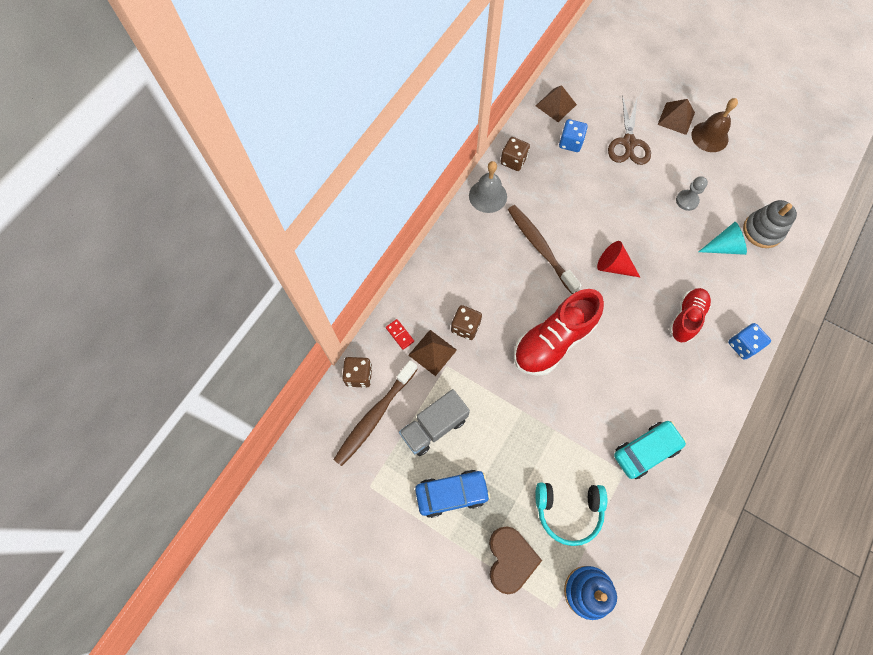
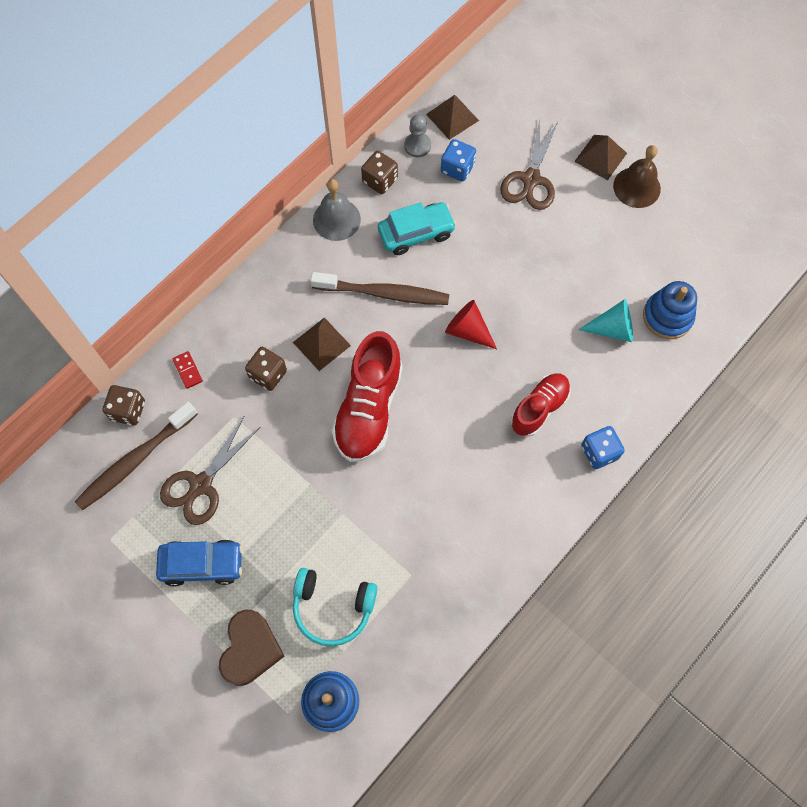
camera: 10 degrees right, 0 degrees up
grey truck [399,389,470,456] -> brown scissors [160,417,260,525]
brown pyramid [408,330,457,376] -> brown pyramid moved to [293,317,351,371]
brown toothbrush [508,205,582,294] -> brown toothbrush turned 120 degrees clockwise [310,272,449,305]
red shoe [514,289,604,376] -> red shoe turned 45 degrees counterclockwise [332,331,403,462]
turquoise car [614,421,686,479] -> turquoise car moved to [378,202,456,255]
grey pawn [676,176,708,211] -> grey pawn moved to [404,115,431,158]
grey stacking toy [743,200,797,248] -> blue stacking toy [643,281,697,339]

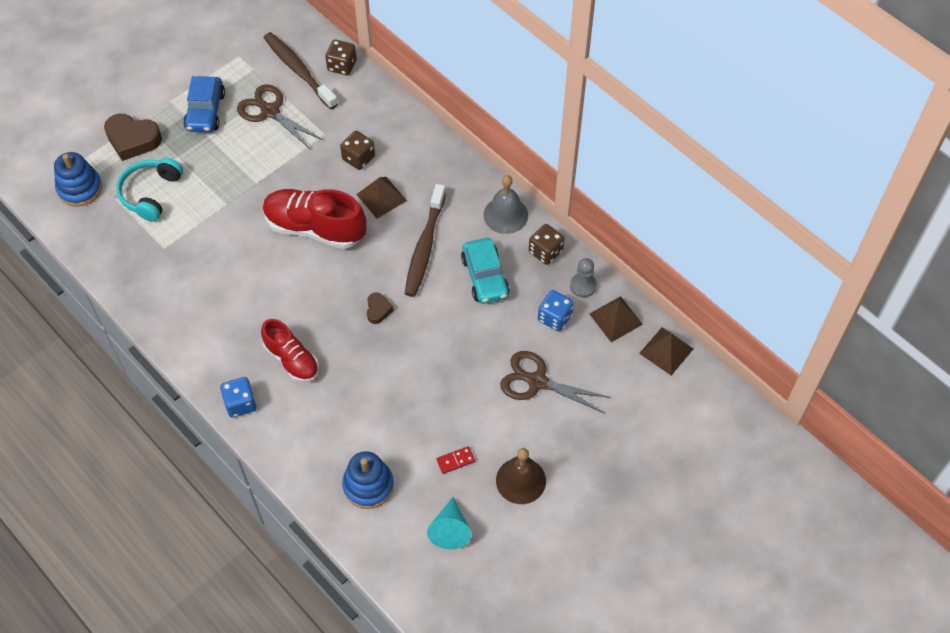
camera: 95 degrees right, 10 degrees down
red domino [172,351,203,389] -> red domino moved to [436,446,475,474]
red cone [445,300,497,349] -> brown heart [367,292,394,324]
brown pyramid [574,135,627,180] -> brown pyramid moved to [639,327,693,375]
turquoise cone [578,299,633,342] -> turquoise cone moved to [427,497,472,549]

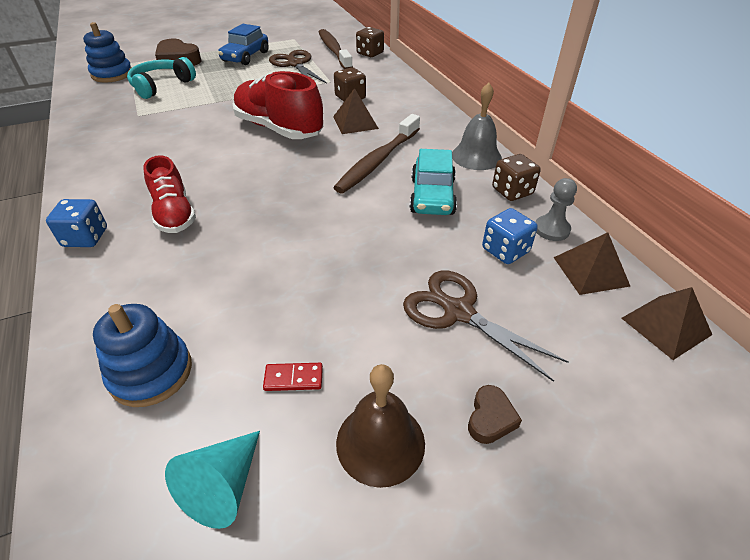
camera: 20 degrees right, 15 degrees down
brown heart [367,292,394,324] -> brown heart moved to [468,385,522,444]

